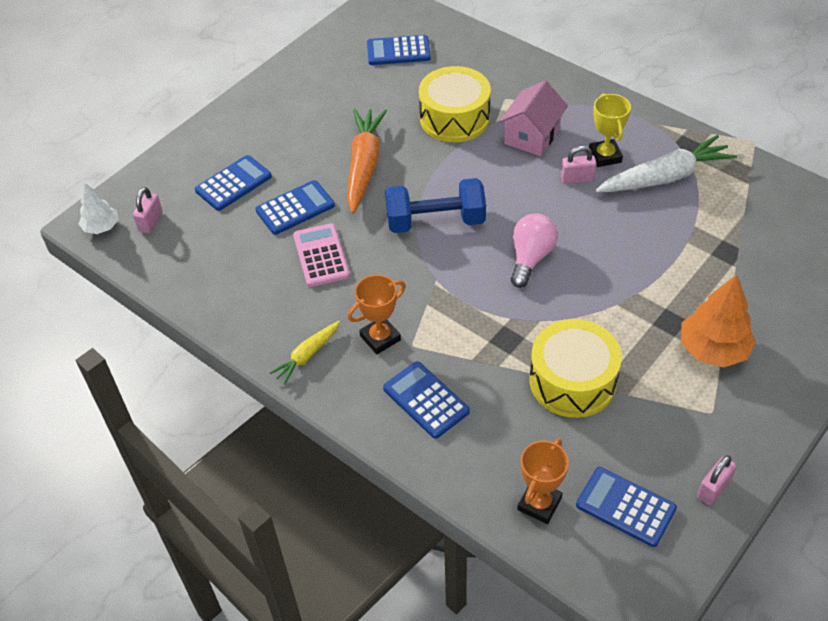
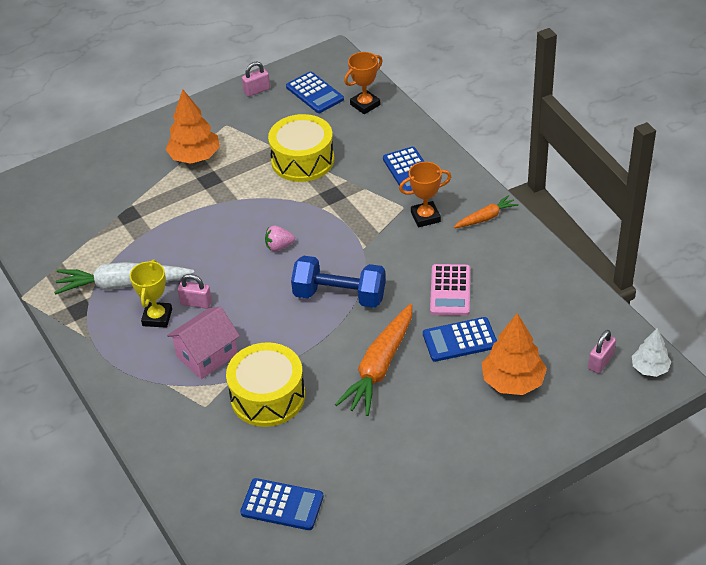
camera: 160 degrees left, 5 degrees down
blue calculator [195,155,272,211] -> orange tree [482,313,547,395]
yellow carrot [269,321,340,384] -> orange carrot [454,195,519,228]
pink light bulb [511,213,558,288] -> pink strawberry [265,226,295,251]

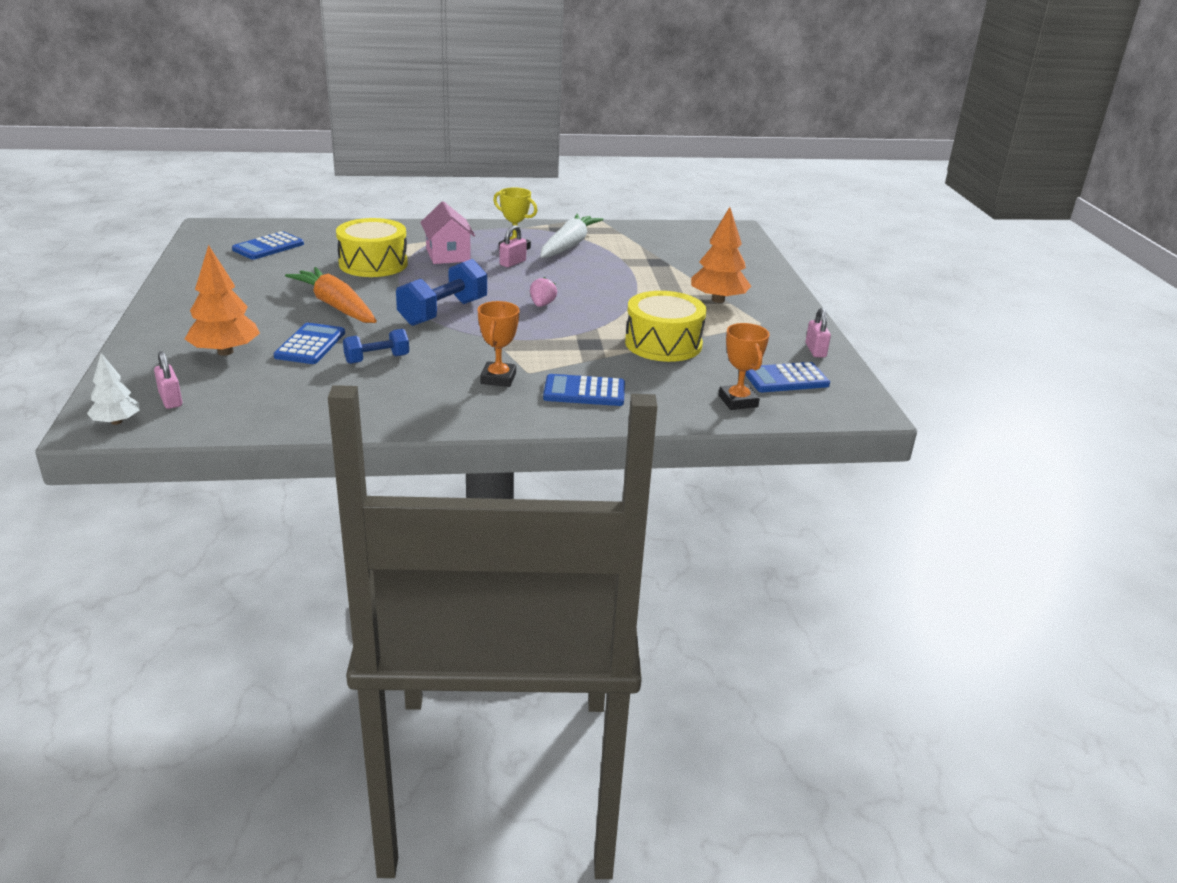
camera: 110 degrees right, 15 degrees down
pink calculator [430,264,470,316] -> blue dumbbell [343,329,409,364]
orange carrot [454,195,519,228] -> none

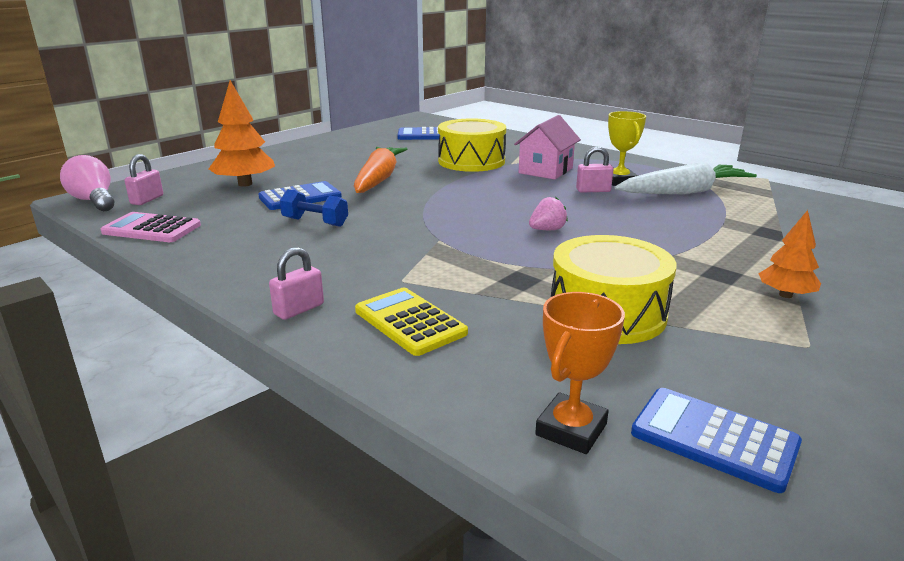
camera: 50 degrees right, 5 degrees down
white tree [87,353,139,425] -> pink light bulb [60,155,114,211]
blue dumbbell [396,259,487,326] -> none
orange trophy [477,301,519,387] -> none
blue calculator [543,374,625,406] -> yellow calculator [355,288,468,356]
orange tree [691,207,751,303] -> orange tree [758,210,821,298], size x0.60
pink padlock [806,308,831,357] -> pink padlock moved to [269,247,324,320]
none -> pink calculator [101,212,201,242]

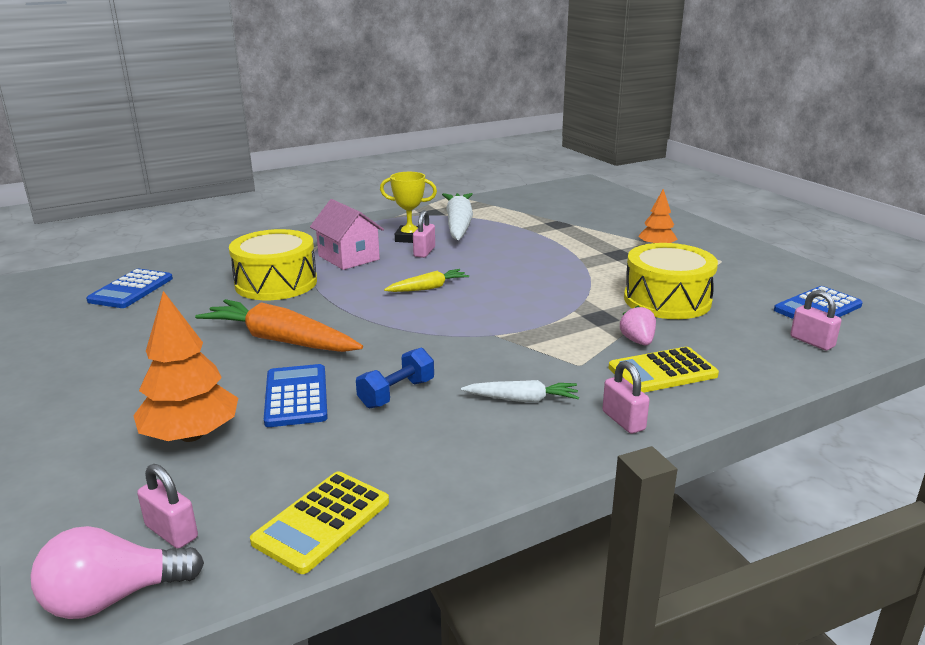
camera: 70 degrees left, 0 degrees up
pink calculator [101,212,201,242] -> yellow calculator [250,471,389,574]
pink strawberry [529,197,568,230] -> pink strawberry moved to [620,306,656,345]
orange trophy [535,292,625,454] -> pink padlock [790,290,841,351]
none -> yellow carrot [384,269,469,292]
none -> white carrot [461,380,579,402]

